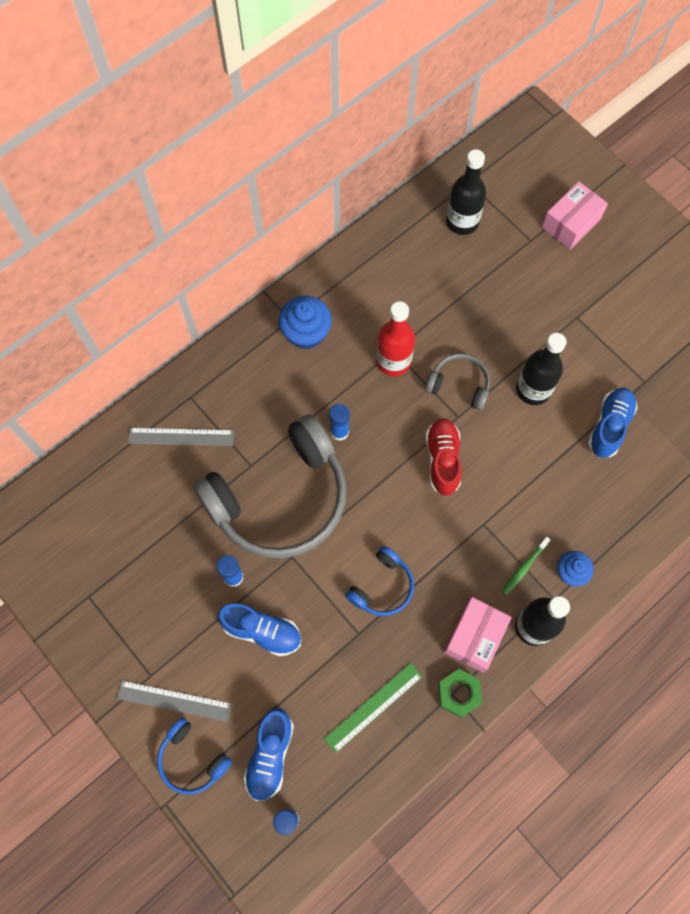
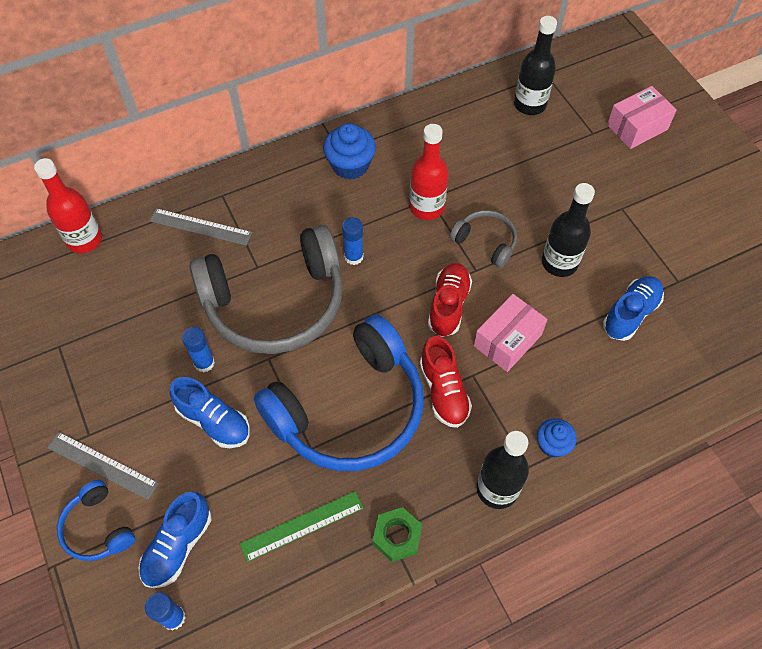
camera: 15 degrees right, 10 degrees down
blue headphones [345,546,414,616] -> blue headphones [254,314,424,471], size x2.21
pink box [444,597,512,672] -> pink box moved to [474,294,548,372]
green toothbrush [502,537,551,595] -> none
none -> red bottle [34,158,102,253]
none -> red shoe [419,336,472,428]

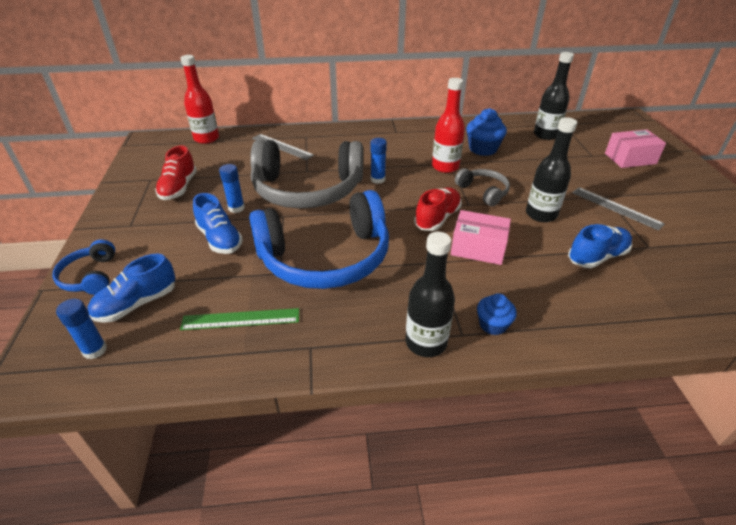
camera: 20 degrees right, 20 degrees down
grey ruler [47,432,159,500] -> grey ruler moved to [572,187,665,231]
blue cupcake [323,123,376,180] -> blue cupcake moved to [466,108,507,156]
green nut [372,507,422,562] -> none
red shoe [419,336,472,428] -> red shoe moved to [155,145,197,200]
pink box [474,294,548,372] -> pink box turned 45 degrees clockwise [451,210,511,265]

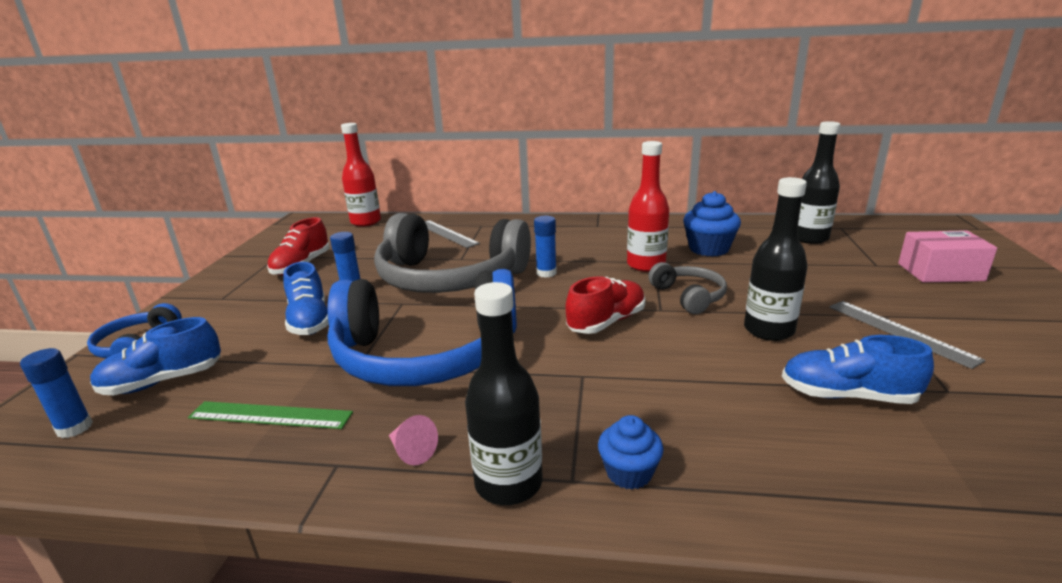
camera: 15 degrees right, 15 degrees down
pink box [451,210,511,265] -> none
blue shoe [568,224,632,268] -> blue shoe turned 150 degrees counterclockwise [782,335,934,404]
none -> pink cone [389,415,438,465]

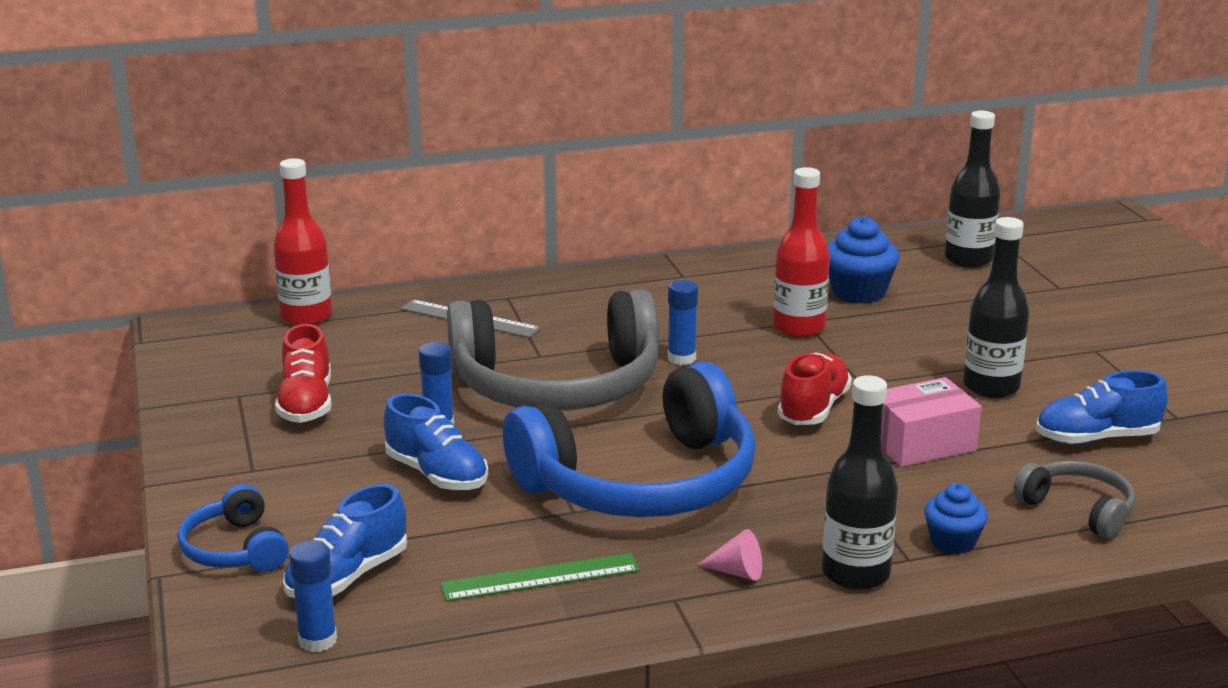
camera: 25 degrees left, 0 degrees up
grey headphones [648,262,727,314] -> grey headphones moved to [1013,461,1135,539]
grey ruler [829,301,986,369] -> none
pink box [898,230,997,282] -> pink box moved to [881,377,982,467]

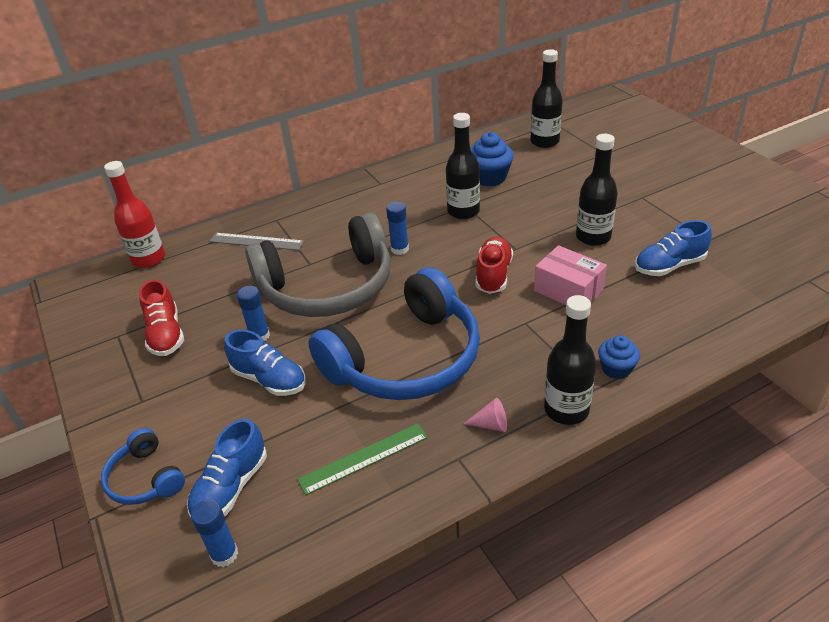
camera: 10 degrees left, 15 degrees up
red bottle [773,167,830,337] -> black bottle [446,113,480,219]
pink box [881,377,982,467] -> pink box turned 75 degrees clockwise [534,245,607,305]
grey headphones [1013,461,1135,539] -> none

